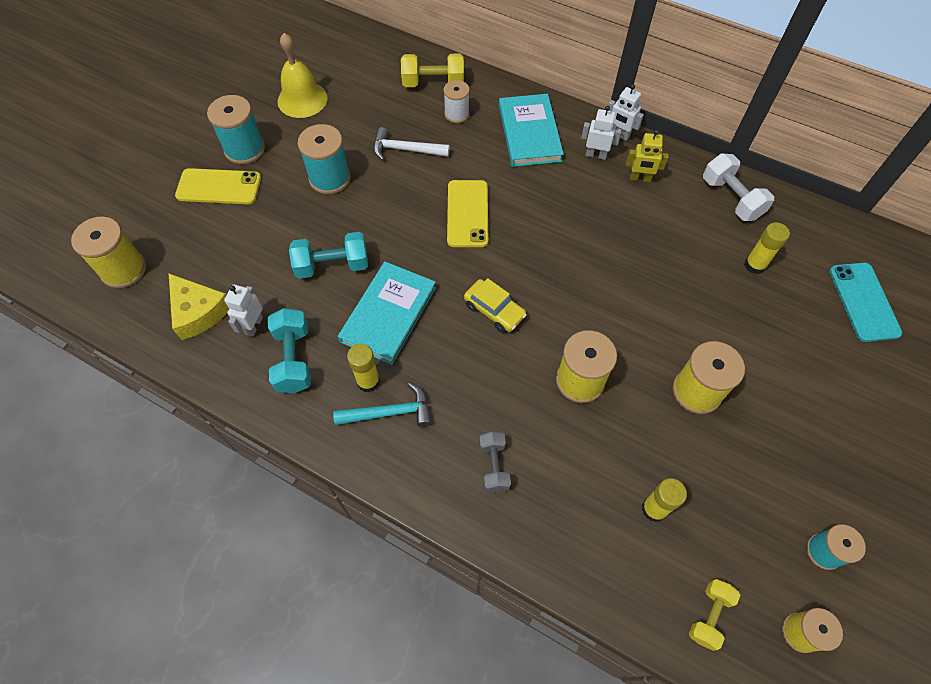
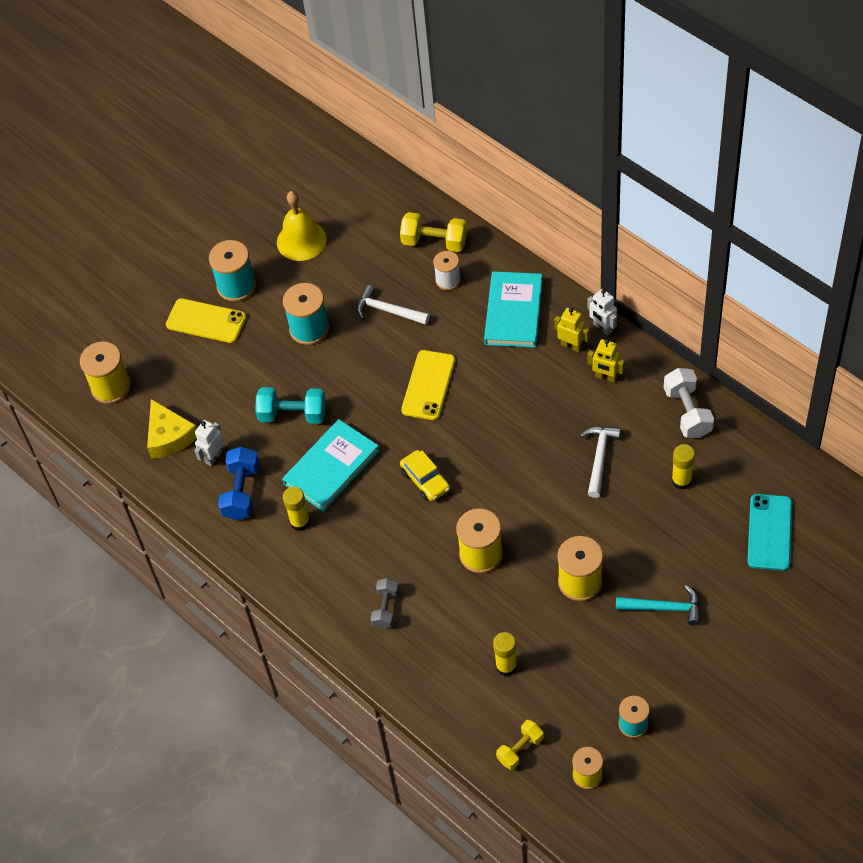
camera: 20 degrees right, 5 degrees down
turquoise dumbbell [268,308,311,393] -> blue dumbbell [218,447,260,520]
turquoise hammer [333,382,432,427] -> turquoise hammer moved to [616,585,700,626]
white robot [581,106,622,160] -> yellow robot [554,308,590,352]
none -> white hammer [580,427,621,498]

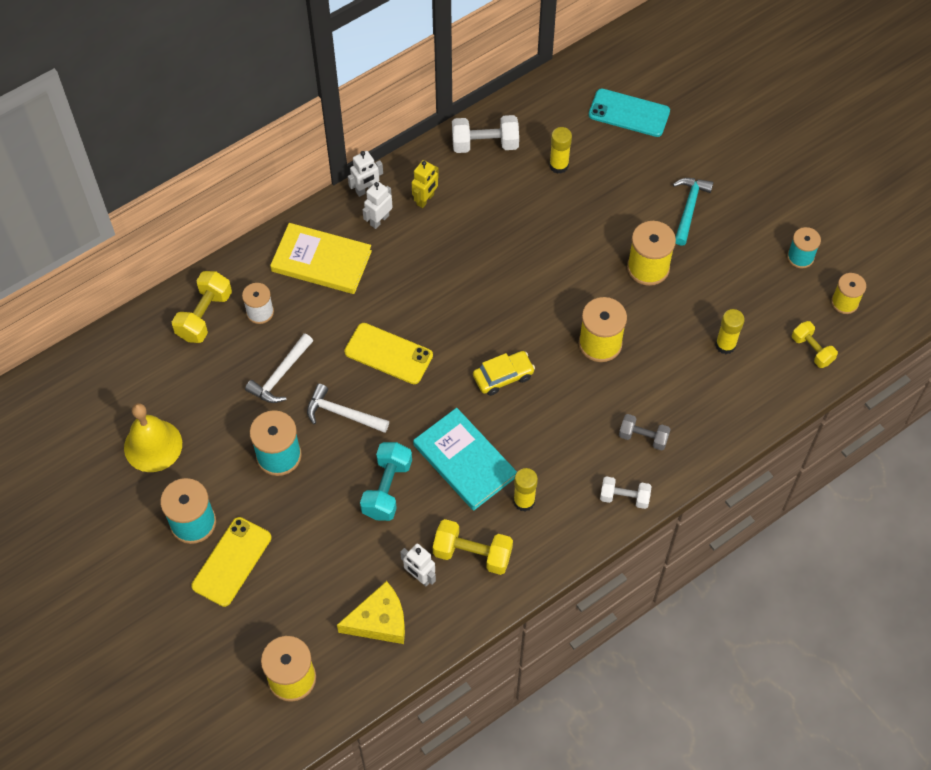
camera: 85 degrees left, 5 degrees up
blue dumbbell [218,447,260,520] -> yellow dumbbell [433,519,513,575]
turquoise book [484,271,542,348] -> yellow book [270,223,372,294]
yellow robot [554,308,590,352] -> white robot [362,181,393,229]
white hammer [580,427,621,498] -> white hammer moved to [307,384,389,433]
none -> white dumbbell [600,476,652,509]

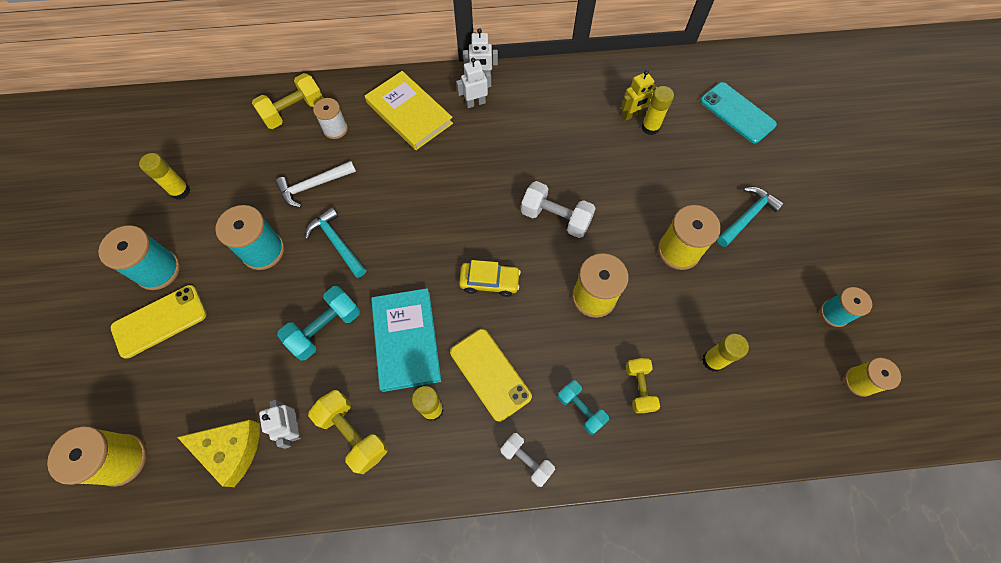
camera: 30 degrees right, 5 degrees up
yellow bell [124,403,182,472] -> yellow glue stick [139,153,190,200]
white hammer [307,384,389,433] -> turquoise hammer [305,207,366,278]
yellow phone [344,323,433,384] -> yellow phone moved to [450,329,532,422]
yellow robot [411,160,439,208] -> yellow robot moved to [621,70,657,121]
white dumbbell [452,115,519,153] -> white dumbbell moved to [521,181,596,238]
grey dumbbell [619,414,671,451] -> turquoise dumbbell [557,380,609,435]
yellow dumbbell [792,321,838,368] -> yellow dumbbell moved to [626,358,660,413]

